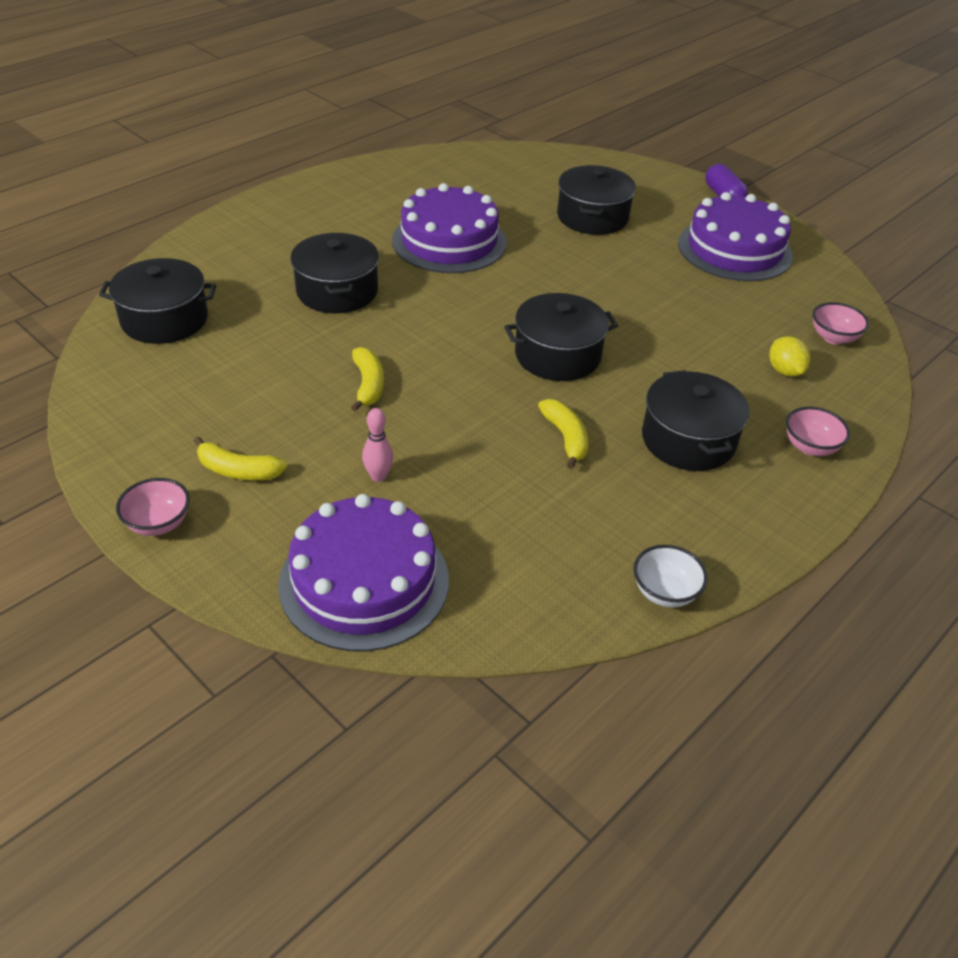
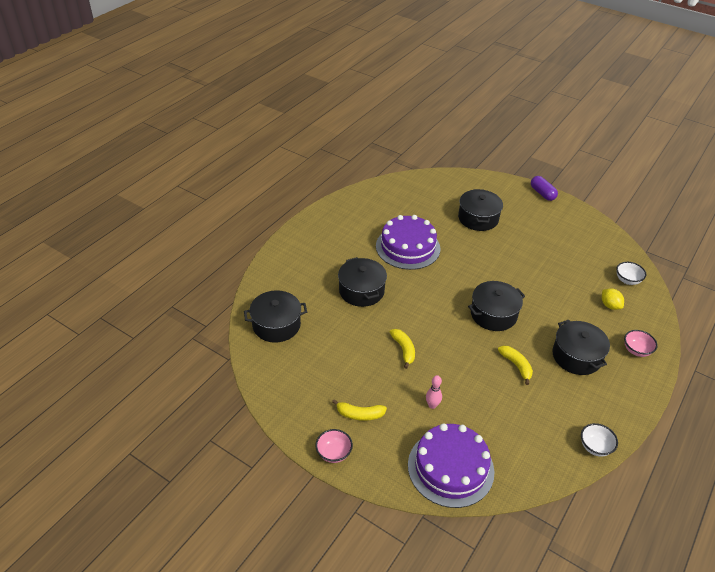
camera: 10 degrees left, 0 degrees up
purple cake [678,192,793,281] -> none
pink bowl [813,302,869,344] -> white bowl [616,262,646,285]

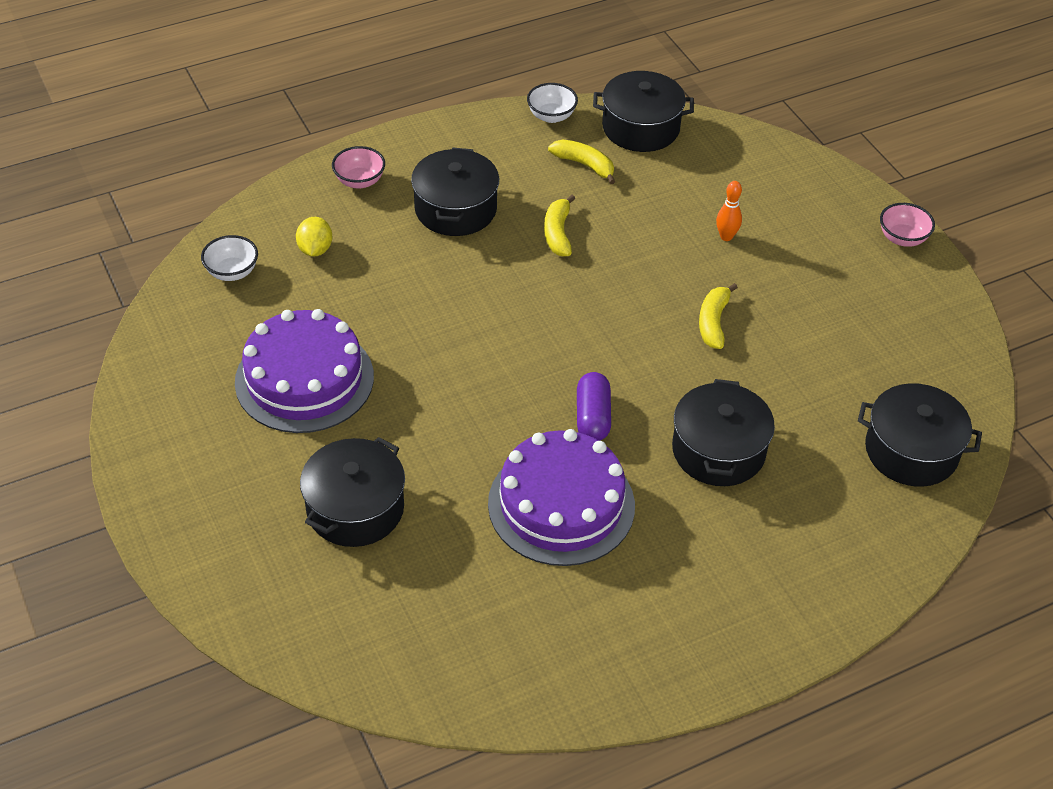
camera: 150 degrees left, 5 degrees up
yellow banana [332,399,387,421] -> yellow banana moved to [548,139,616,184]
purple cake [408,423,494,508] -> purple cake moved to [235,309,374,433]
pink bowling pin [426,375,442,409] -> orange bowling pin [716,181,742,241]
black pot [468,281,525,331] -> black pot moved to [593,71,694,152]
purple capsule [531,176,558,201] -> purple capsule moved to [577,372,611,441]

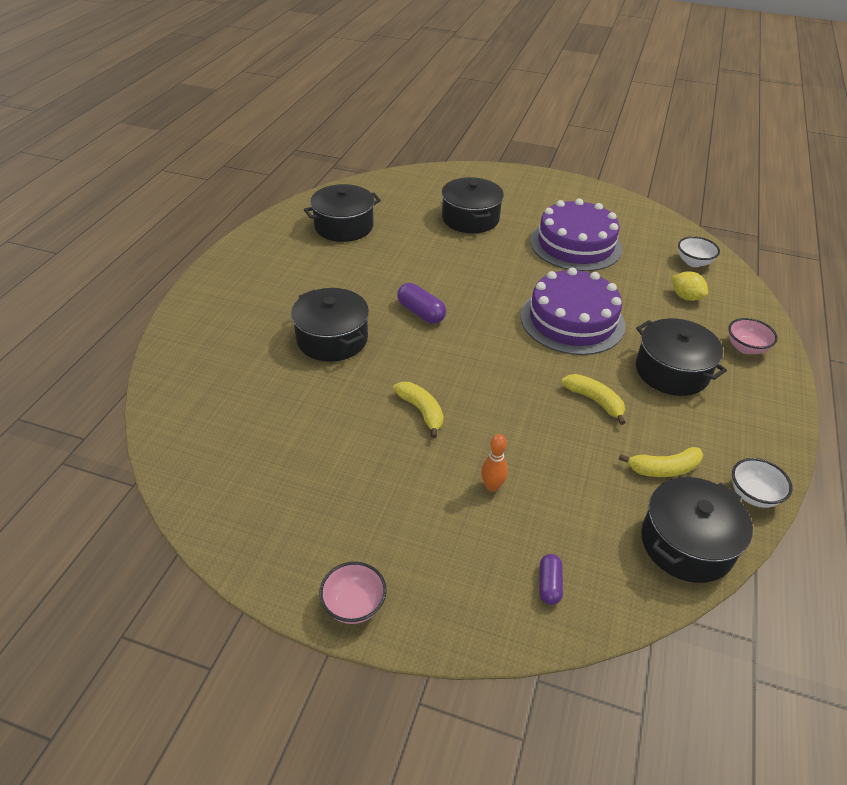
camera: 135 degrees right, 5 degrees down
purple cake [488,429,635,566] -> purple cake moved to [521,267,625,355]
black pot [858,383,982,487] -> black pot moved to [304,184,381,242]
none -> purple capsule [540,554,563,605]

